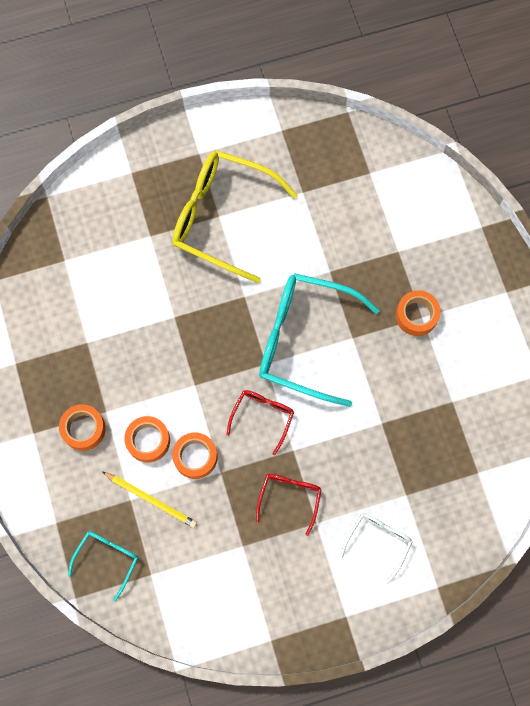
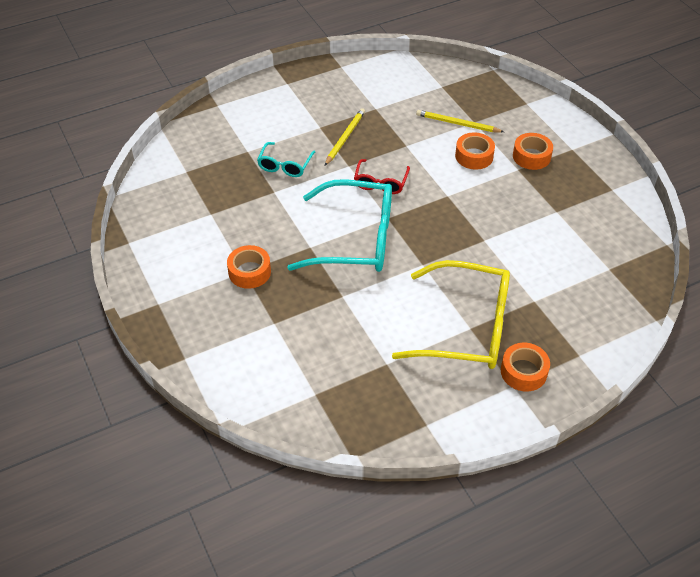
camera: 170 degrees right, 25 degrees down
turquoise glasses [68,531,138,601] -> turquoise glasses moved to [257,142,315,177]
orange tape [172,433,217,479] -> orange tape moved to [501,343,550,391]
red glasses [256,474,322,536] -> yellow pencil [325,108,365,166]
white glasses [340,513,412,584] -> none

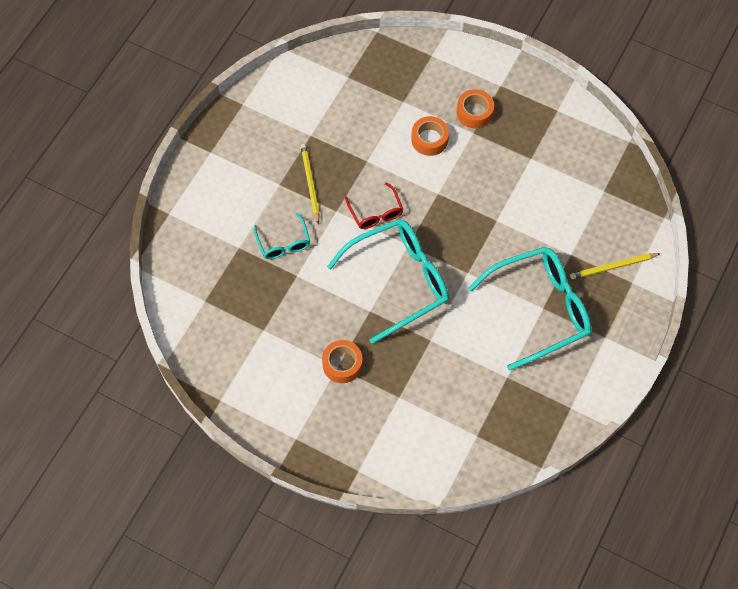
camera: 35 degrees left, 15 degrees up
yellow glasses [392,260,510,369] -> turquoise glasses [468,247,591,371]
yellow pencil [416,110,504,132] -> yellow pencil moved to [570,253,661,279]
orange tape [501,343,550,391] -> none

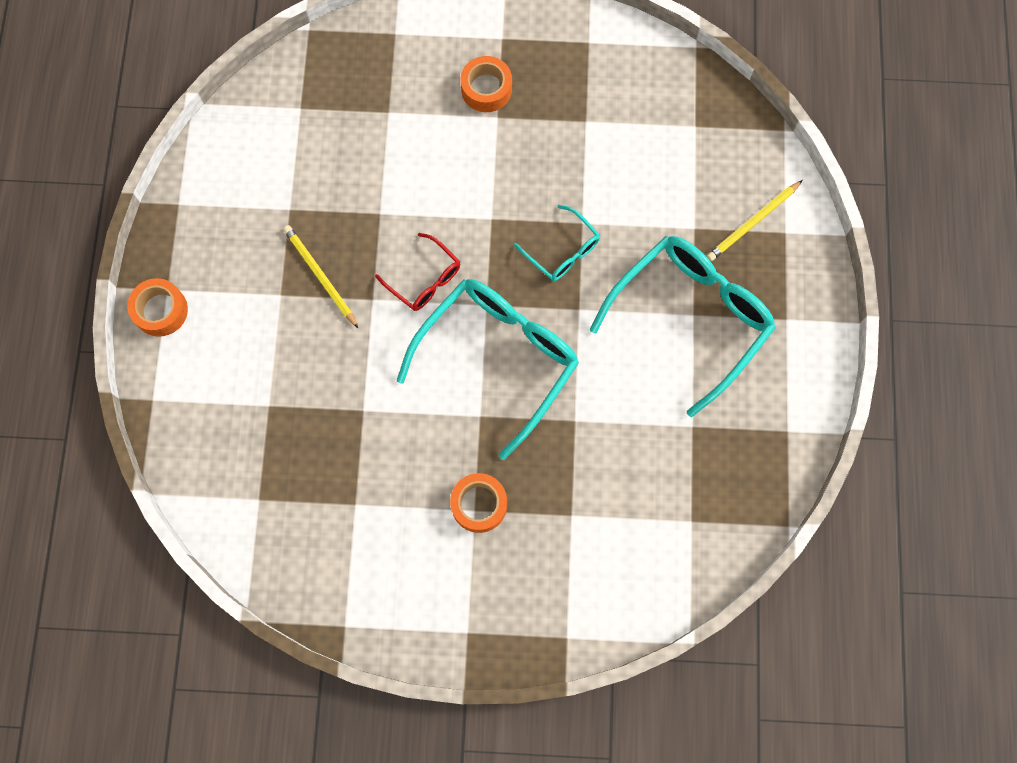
camera: 25 degrees left, 10 degrees up
turquoise glasses [254,213,310,259] -> turquoise glasses moved to [514,205,600,281]
orange tape [411,116,449,156] -> orange tape moved to [127,278,188,337]

